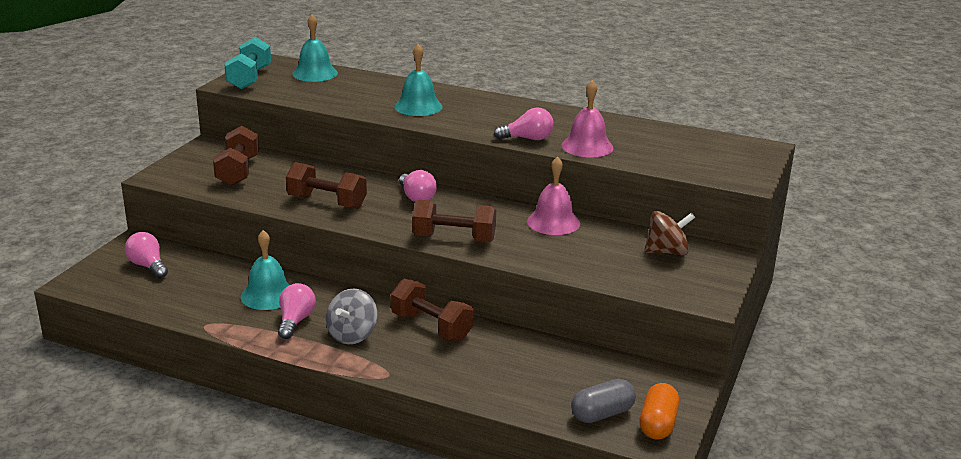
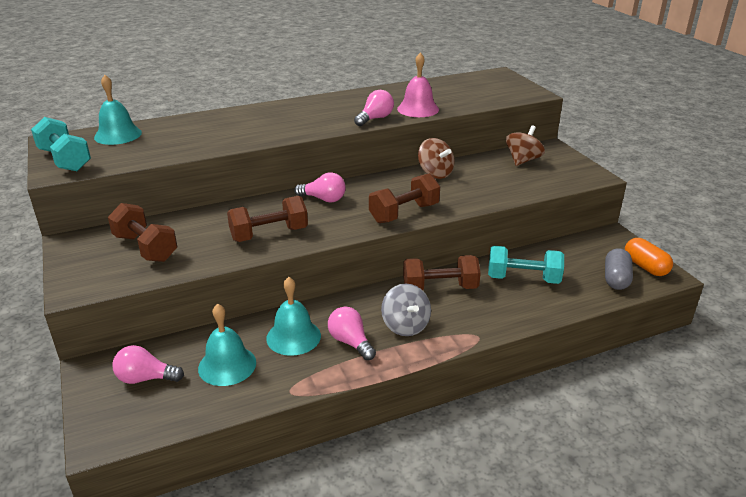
camera: 45 degrees left, 5 degrees up
turquoise bell [394,44,443,116] -> turquoise bell moved to [198,304,256,386]
pink bell [527,156,580,235] -> brown spinning top [418,138,455,179]
none -> turquoise dumbbell [488,246,564,284]

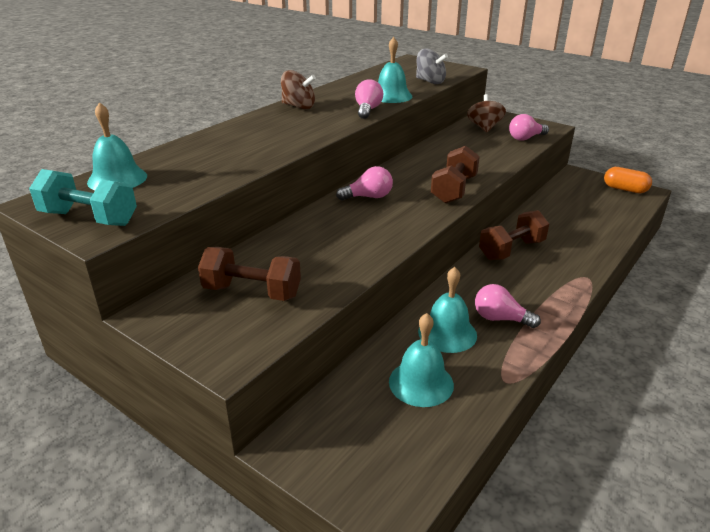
camera: 30 degrees left, 0 degrees up
pink light bulb [112,345,184,384] -> pink light bulb moved to [509,114,549,141]
brown dumbbell [227,196,308,242] -> none
grey spinning top [381,284,431,336] -> grey spinning top moved to [416,48,448,84]
pink bell [397,52,439,117] -> turquoise bell [378,37,412,103]
brown spinning top [418,138,455,179] -> brown spinning top moved to [281,70,316,109]
turquoise dumbbell [488,246,564,284] -> none
grey capsule [605,248,633,290] -> none

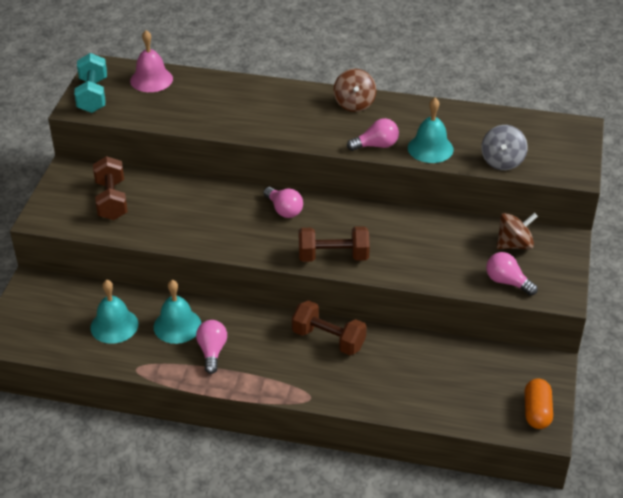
camera: 65 degrees right, 10 degrees up
turquoise bell [87,102,147,190] -> pink bell [130,30,173,92]

